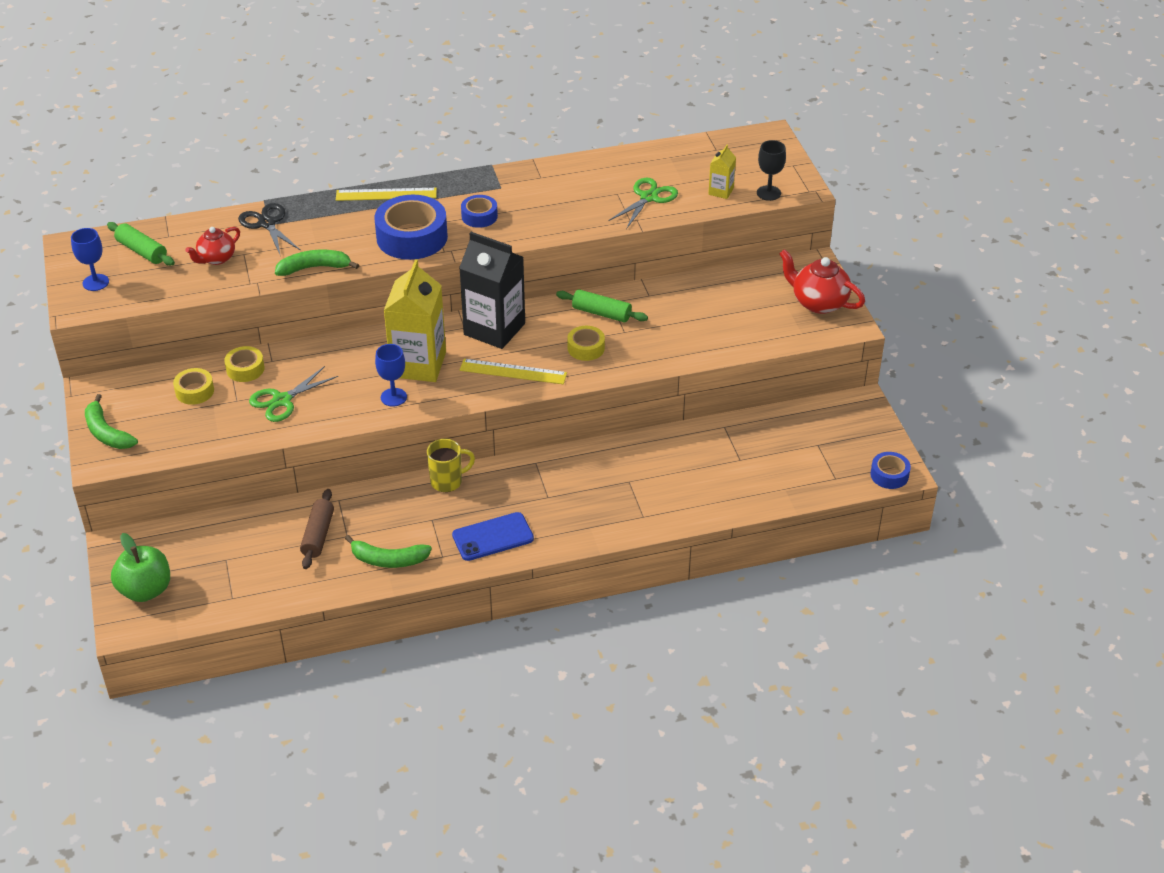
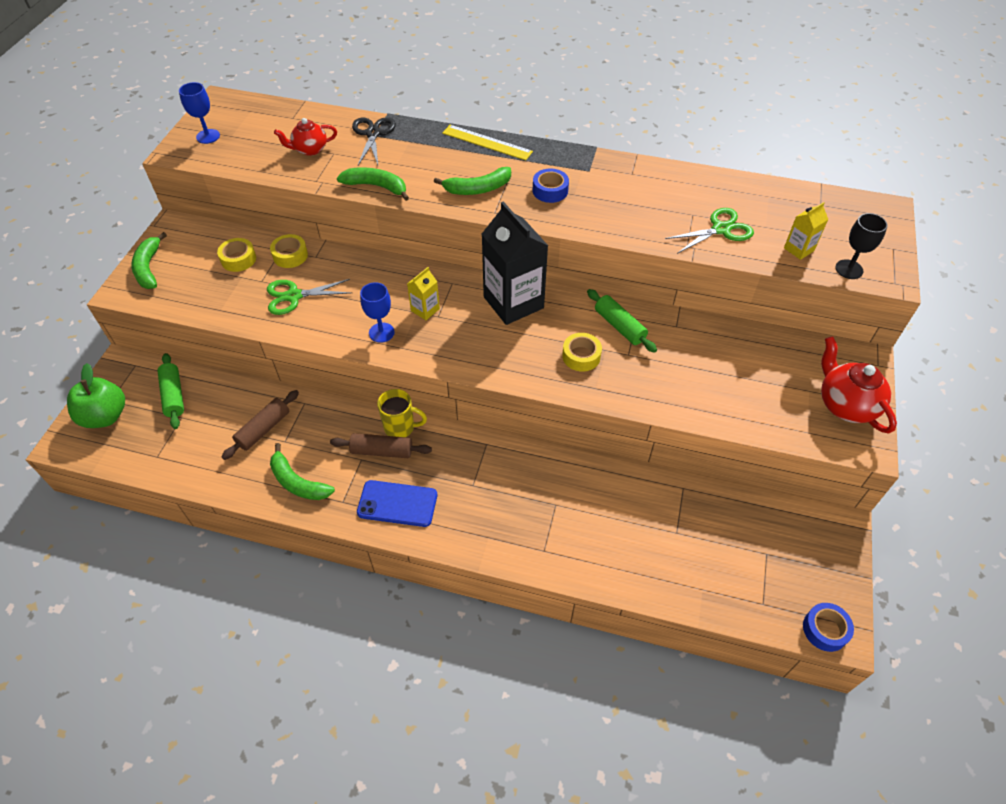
camera: 30 degrees right, 10 degrees up
green rolling pin [107,222,175,266] -> green rolling pin moved to [158,353,184,429]
blue tape [374,195,448,260] -> green banana [434,167,511,195]
yellow carton [383,259,446,382] -> yellow carton [407,267,440,320], size x0.46
yellow ruler [460,359,567,384] -> none
none -> brown rolling pin [330,433,432,458]

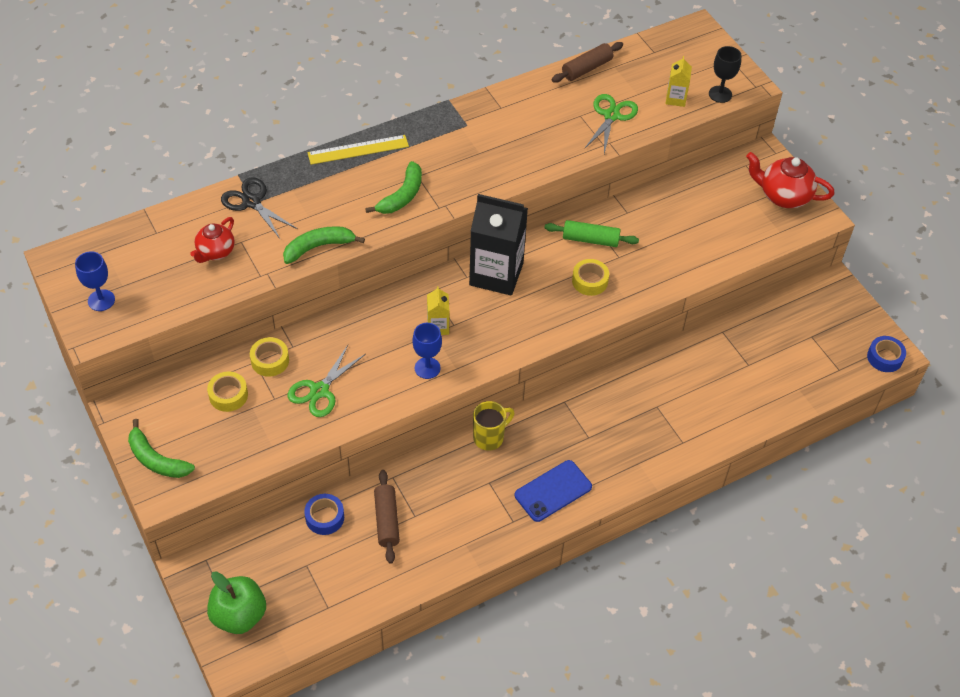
camera: 45 degrees left, 0 degrees up
green rolling pin [158,353,184,429] -> none
green banana [270,443,335,500] -> none
brown rolling pin [330,433,432,458] -> brown rolling pin moved to [552,42,623,83]
blue tape [533,169,569,203] -> blue tape moved to [304,494,344,535]

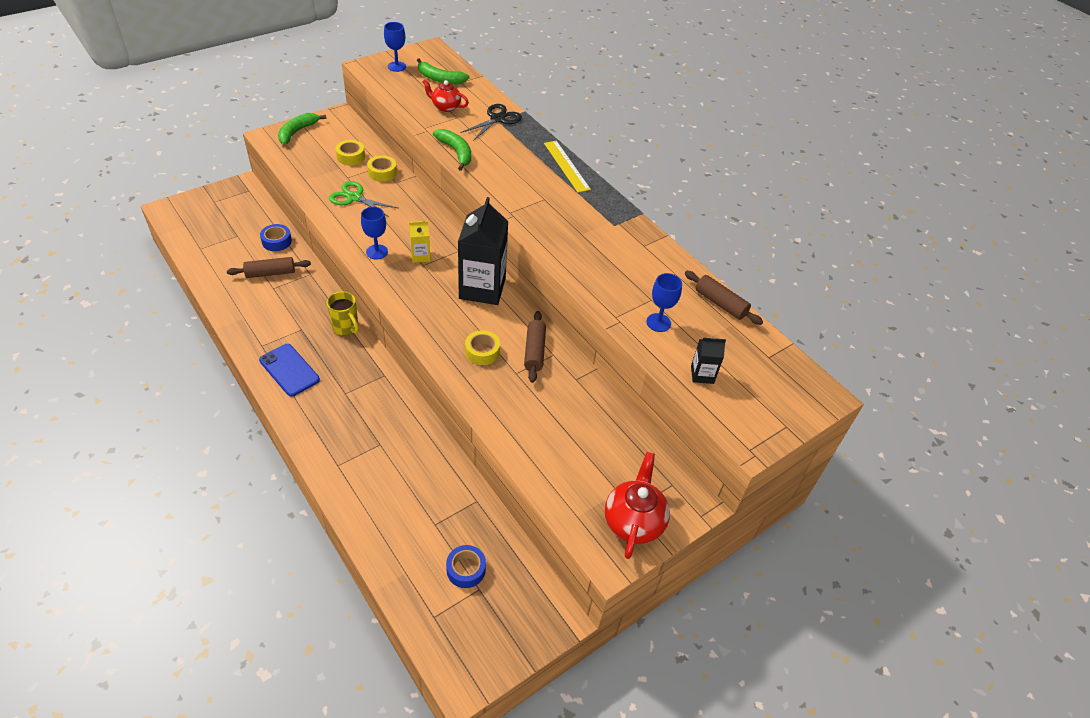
camera: 80 degrees right, 5 degrees down
green apple [207,571,266,634] -> none
green banana [365,161,422,214] -> green banana moved to [417,58,470,84]
green rolling pin [544,220,639,247] -> brown rolling pin [524,311,546,383]
green scissors [584,94,638,154] -> blue goblet [646,273,682,332]
yellow carton [666,56,692,107] -> black carton [691,338,726,384]
black goblet [709,46,741,103] -> none
blue tape [867,336,906,372] -> blue tape moved to [446,545,486,588]

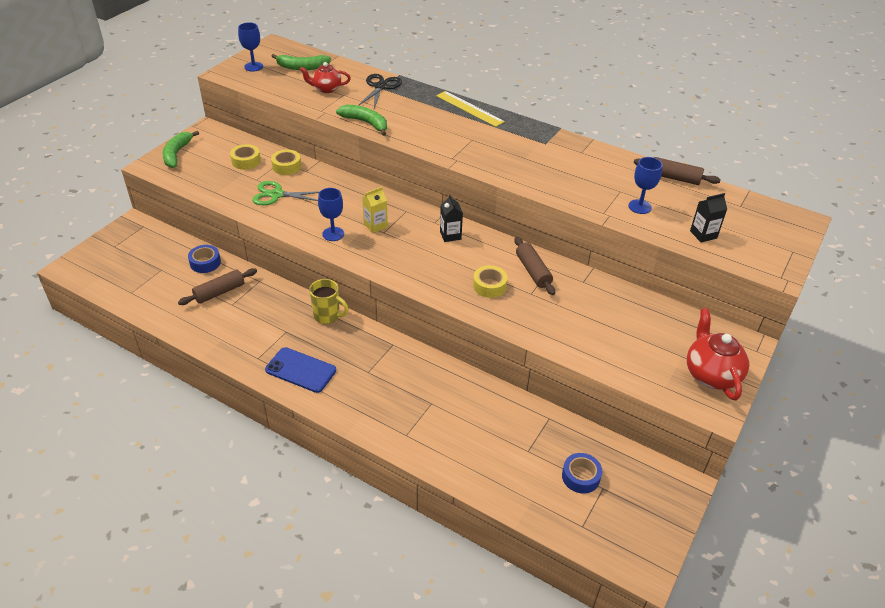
camera: 20 degrees left, 5 degrees down
black carton [458,197,508,305] -> black carton [440,194,463,242], size x0.46

